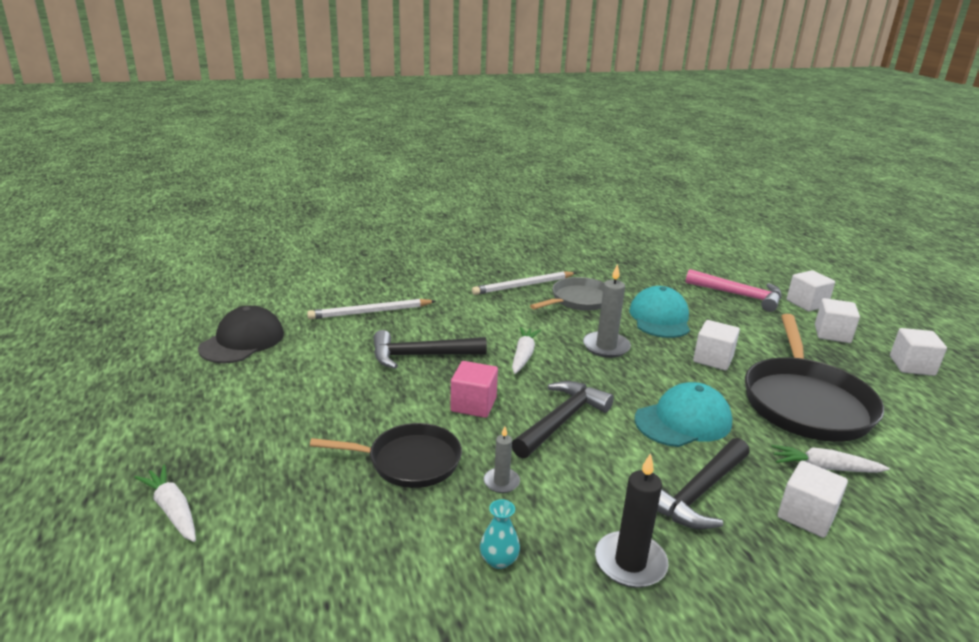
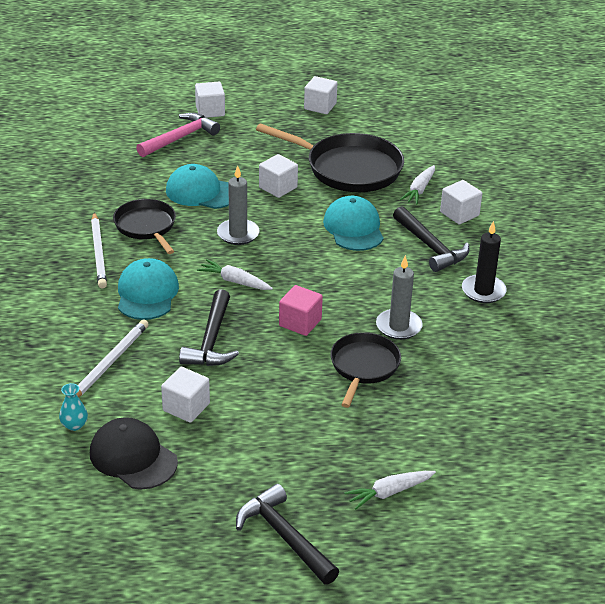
camera: 75 degrees left, 10 degrees up
white pencil [307,299,436,319] -> white pencil turned 150 degrees counterclockwise [76,320,149,397]
turquoise vase [480,499,520,569] -> turquoise vase moved to [59,383,88,431]
grey candle [484,426,520,493] -> grey candle [376,255,422,340], size x1.74
black hammer [512,381,614,459] -> black hammer moved to [236,484,339,585]
grey pan [530,277,604,311] -> black pan [113,199,176,254]
white cube [815,298,860,343] -> white cube moved to [161,367,210,423]
none -> turquoise cap [118,258,179,320]

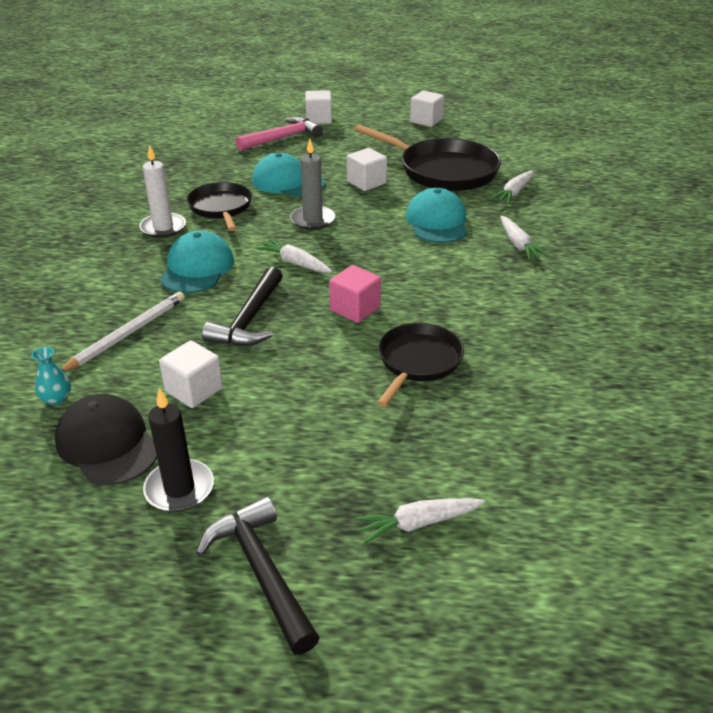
camera: 10 degrees right, 0 degrees up
white pencil [91,212,107,288] -> white candle [139,145,186,238]
grey candle [376,255,422,340] -> none
black hammer [393,206,469,272] -> white carrot [500,216,549,260]
white cube [440,180,482,224] -> none
black candle [462,221,507,303] -> black candle moved to [143,388,214,512]

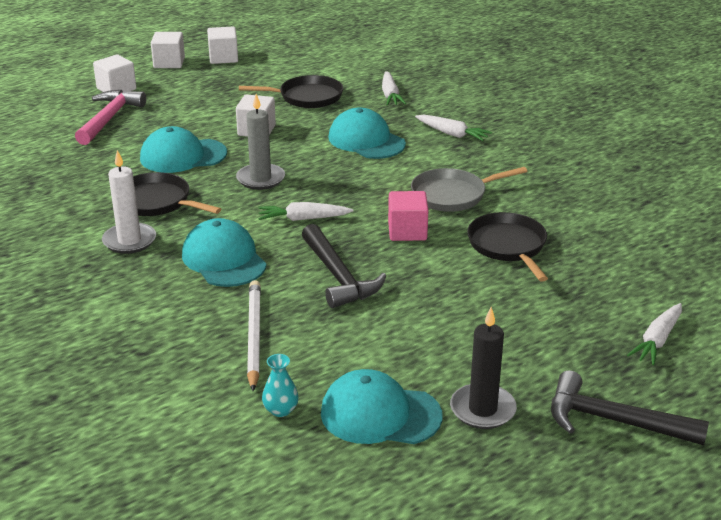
camera: 40 degrees left, 5 degrees down
black cap [55,394,157,485] -> turquoise cap [321,369,442,444]
white cube [159,340,223,408] -> white cube moved to [151,32,185,68]
black pan [354,125,501,191] -> black pan [239,75,343,108], size x0.61
none -> grey pan [411,167,528,212]

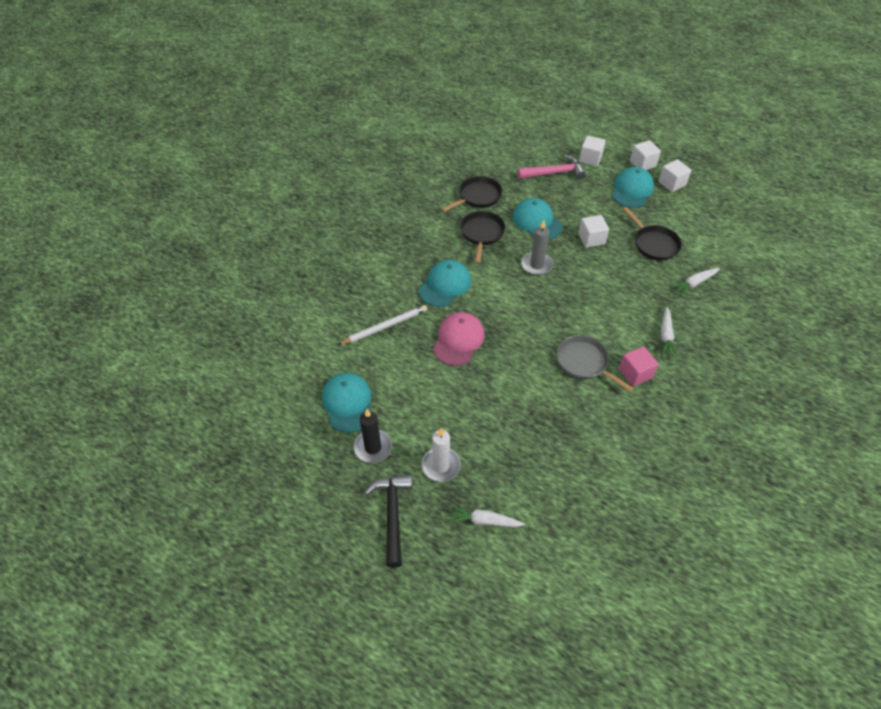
camera: 65 degrees right, 20 degrees up
white candle [102,150,156,254] -> white candle moved to [422,428,461,482]
white carrot [259,202,353,221] -> none
turquoise vase [262,354,299,417] -> none
black hammer [302,224,386,308] -> pink cap [433,312,485,366]
turquoise cap [329,108,406,159] -> turquoise cap moved to [612,167,654,208]
pink cube [388,191,429,241] -> pink cube moved to [619,346,659,386]
black pan [467,212,548,282] -> black pan moved to [441,176,502,212]

